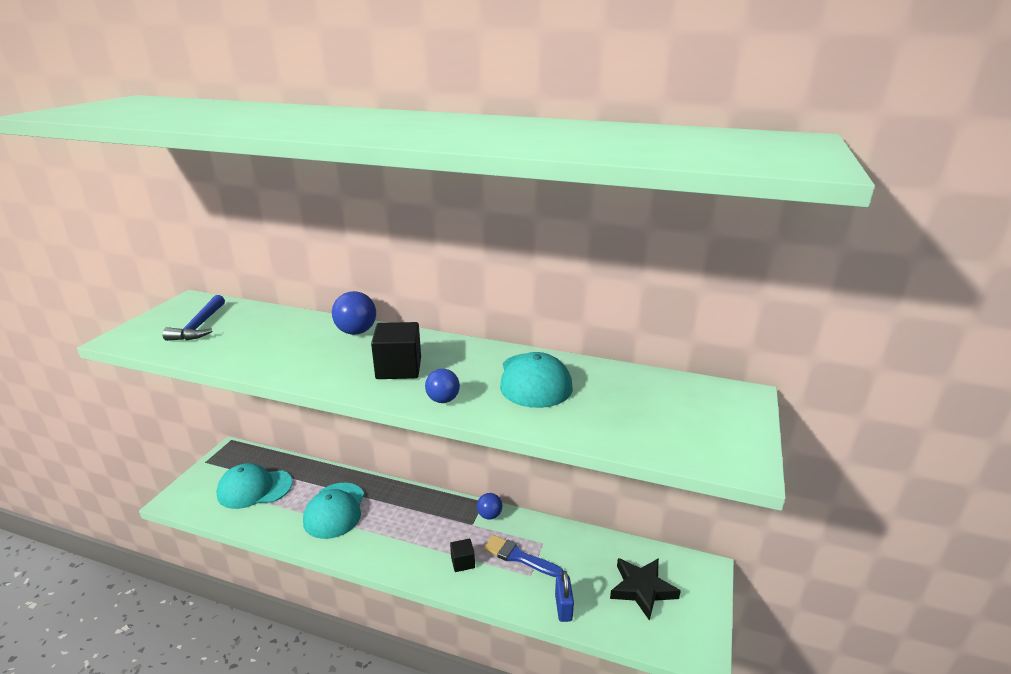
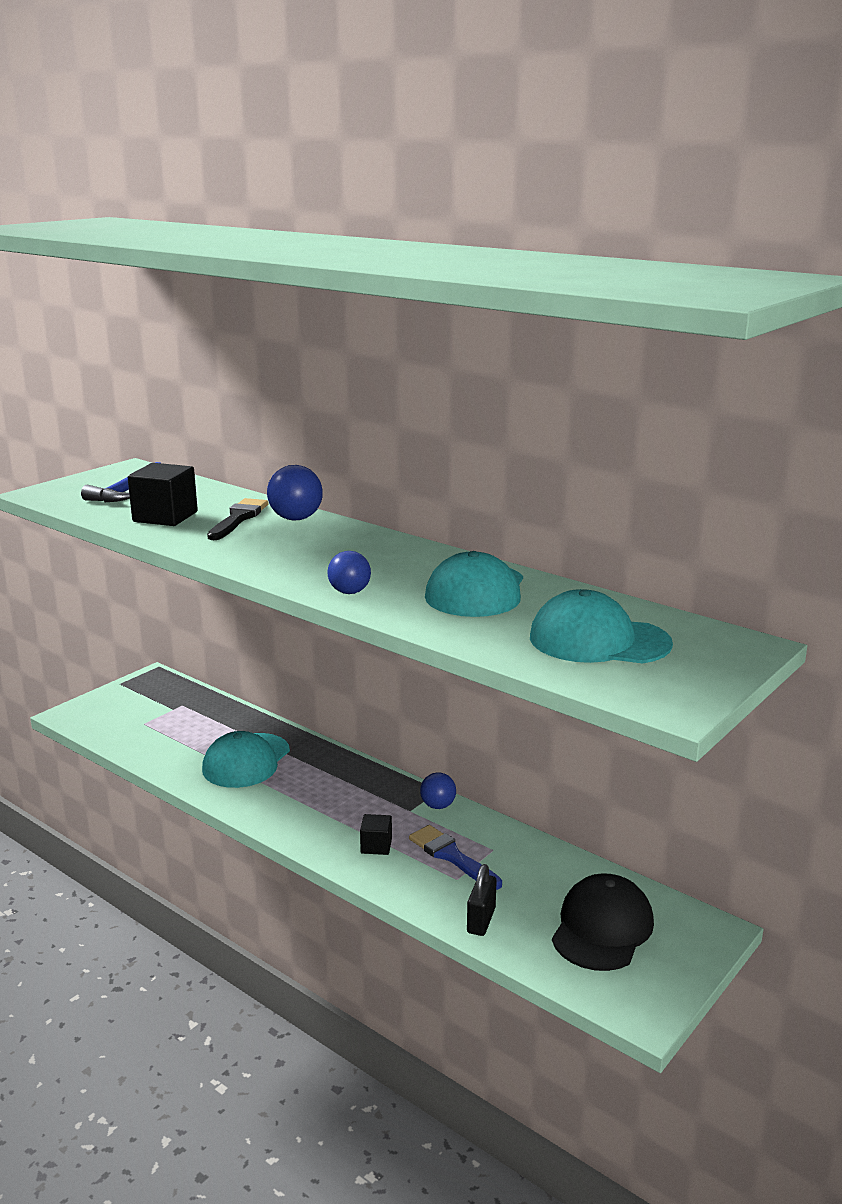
camera: 20 degrees right, 5 degrees down
turquoise cap [216,463,293,509] -> turquoise cap moved to [530,589,673,664]
black cube [371,322,421,379] -> black cube moved to [128,463,198,526]
blue padlock [555,571,574,622] -> black padlock [467,864,497,936]
black star [610,558,681,621] -> black cap [552,873,654,971]
none -> black brush [207,498,269,540]

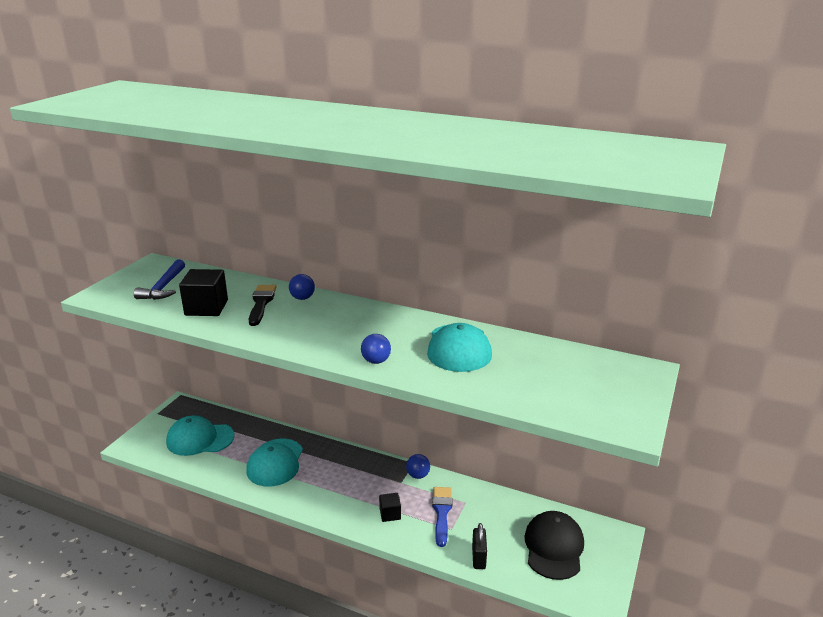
camera: 15 degrees left, 5 degrees up
blue ball [267,465,323,520] -> blue ball [289,274,315,300], size x0.66
blue brush [409,825,502,890] -> blue brush turned 60 degrees clockwise [432,487,452,547]
turquoise cap [530,589,673,664] -> turquoise cap moved to [166,416,235,456]

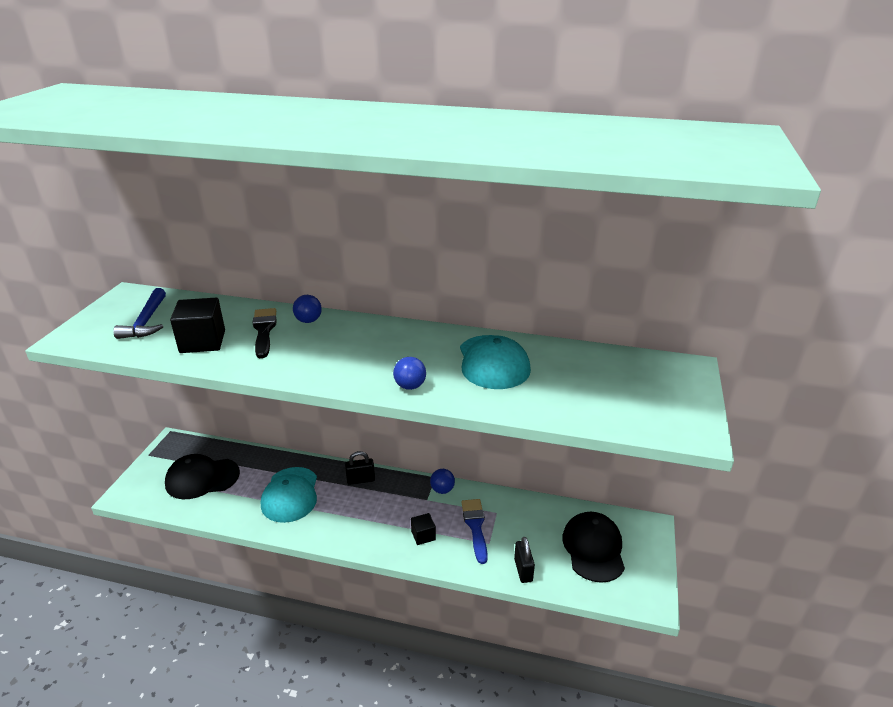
camera: 10 degrees left, 5 degrees up
turquoise cap [166,416,235,456] -> black cap [165,454,240,499]
none -> black padlock [345,451,375,485]

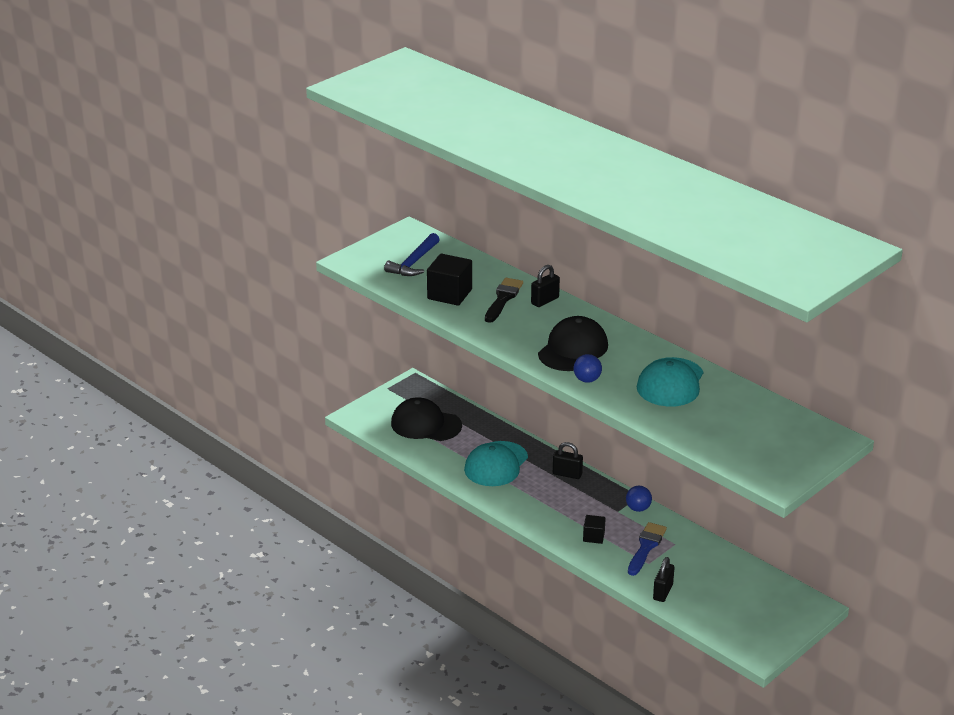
camera: 30 degrees right, 0 degrees up
blue ball [293,295,322,323] -> black padlock [531,265,560,307]
black cap [562,512,625,583] -> black cap moved to [538,316,608,371]

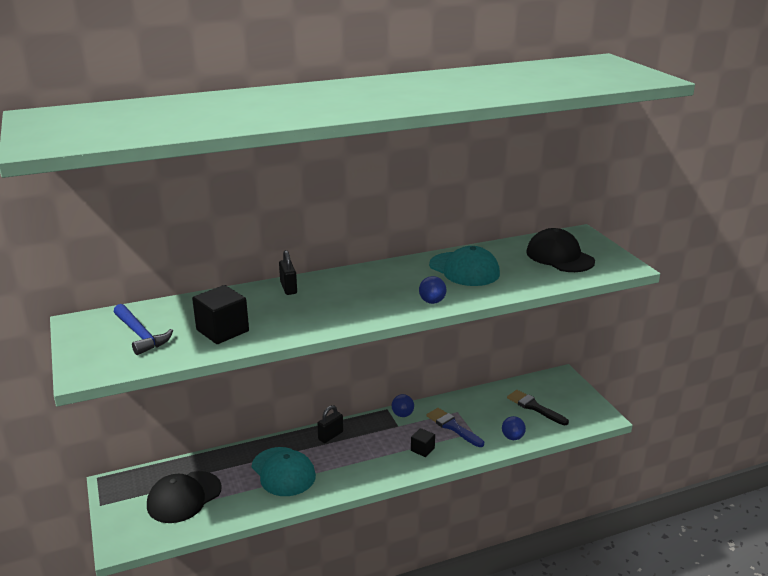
camera: 65 degrees left, 5 degrees down
black brush [485,278,523,323] -> black brush moved to [507,390,569,425]
black cap [538,316,608,371] -> black cap moved to [526,228,595,272]
black padlock [653,557,674,602] -> blue ball [502,416,526,440]

